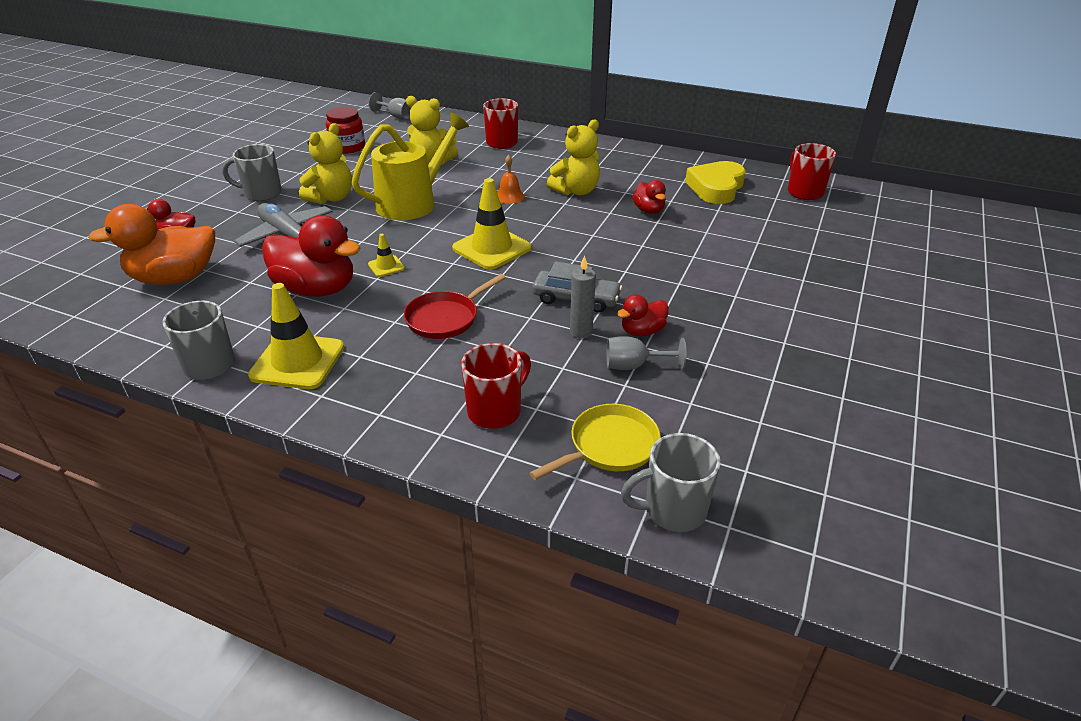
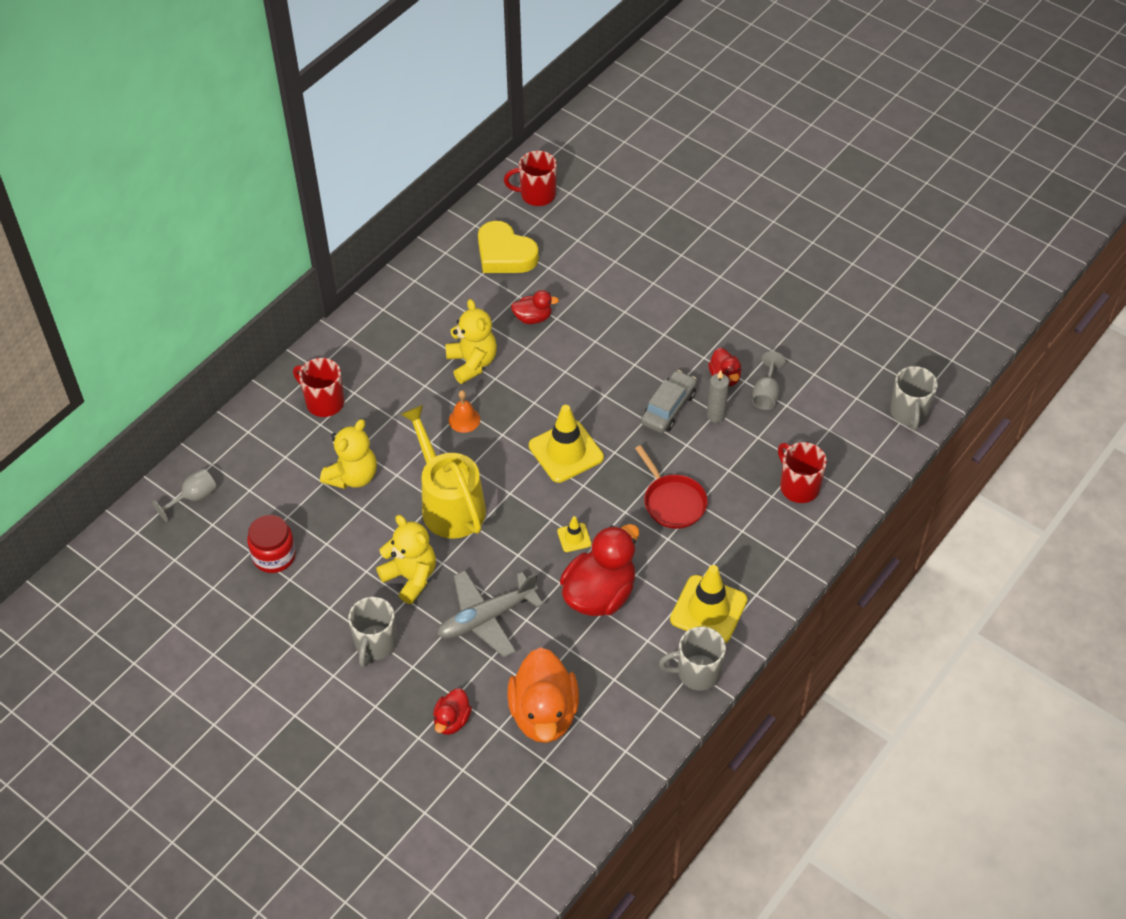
camera: 75 degrees left, 15 degrees up
yellow pan [530,404,661,480] -> none

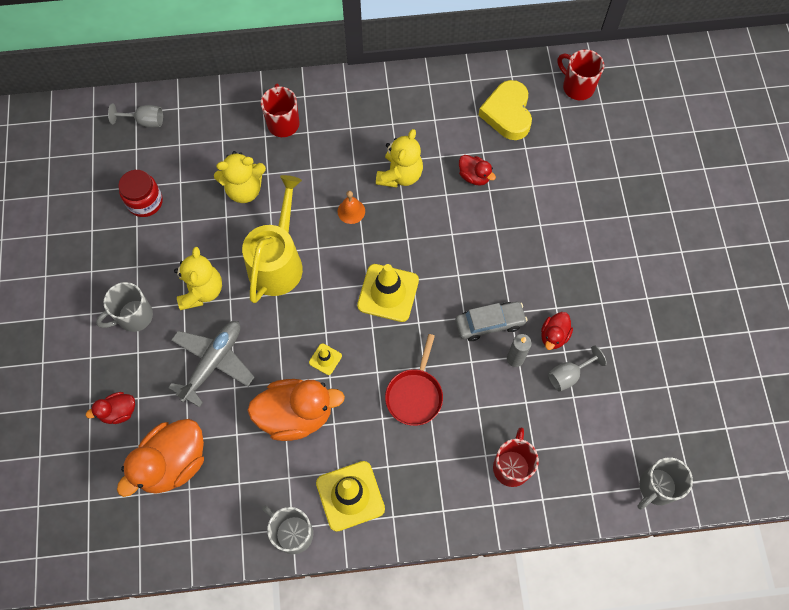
camera: 45 degrees right, 15 degrees up
grey plane [437,570,544,658] -> grey plane turned 105 degrees clockwise [168,321,255,408]
red duck [560,524,639,616] -> orange duck [247,379,345,441]

